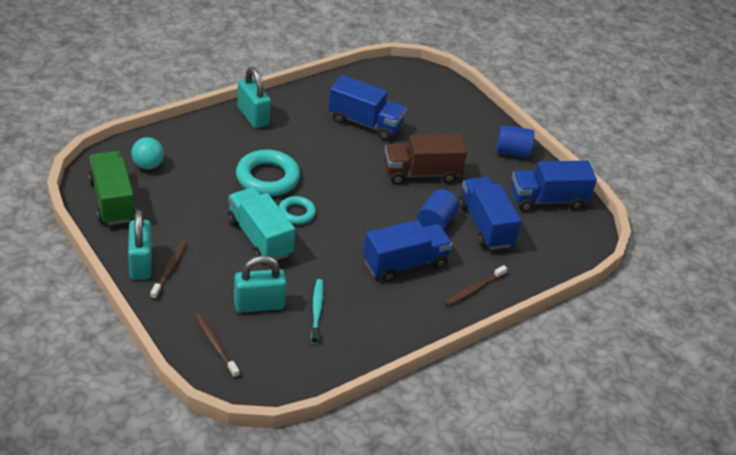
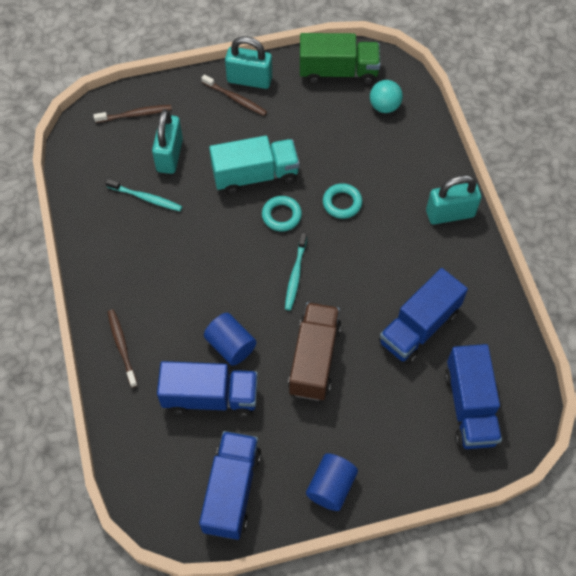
camera: 115 degrees right, 20 degrees up
turquoise ring [236,149,300,196] -> turquoise ring [323,183,362,219], size x0.57
blue truck [363,220,453,282] -> blue truck moved to [445,344,502,449]
none -> turquoise toothbrush [285,233,307,310]

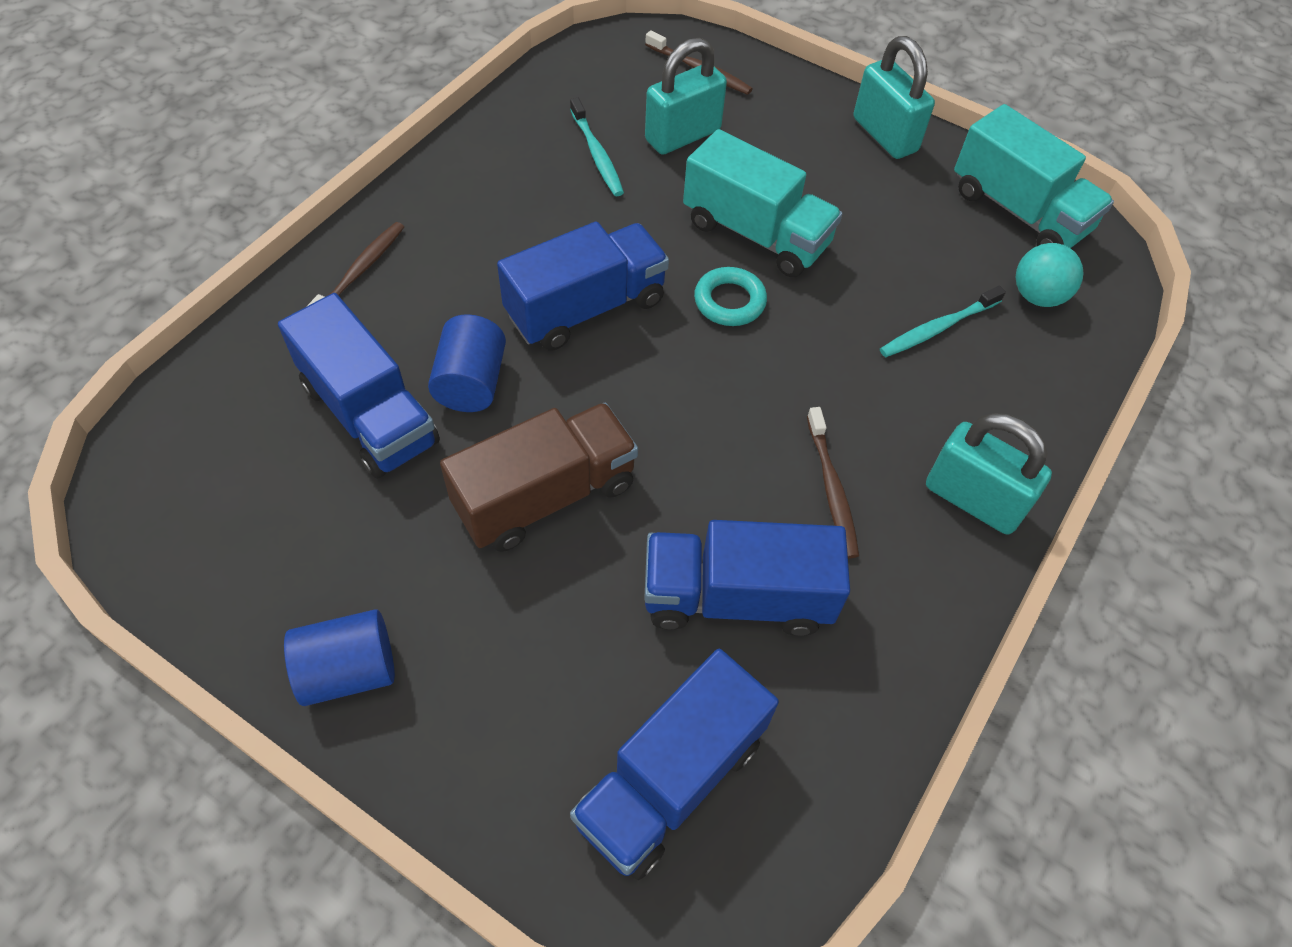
camera: 45 degrees right, 5 degrees down
blue truck [199,431,261,540] -> blue truck moved to [497,221,669,351]
brown toothbrush [201,74,267,116] -> brown toothbrush moved to [807,407,859,558]
turquoise toothbrush [285,233,307,310] -> turquoise toothbrush moved to [880,286,1006,357]
green truck [300,33,380,85] -> turquoise truck [954,104,1114,248]
turquoise ring [323,183,362,219] -> none

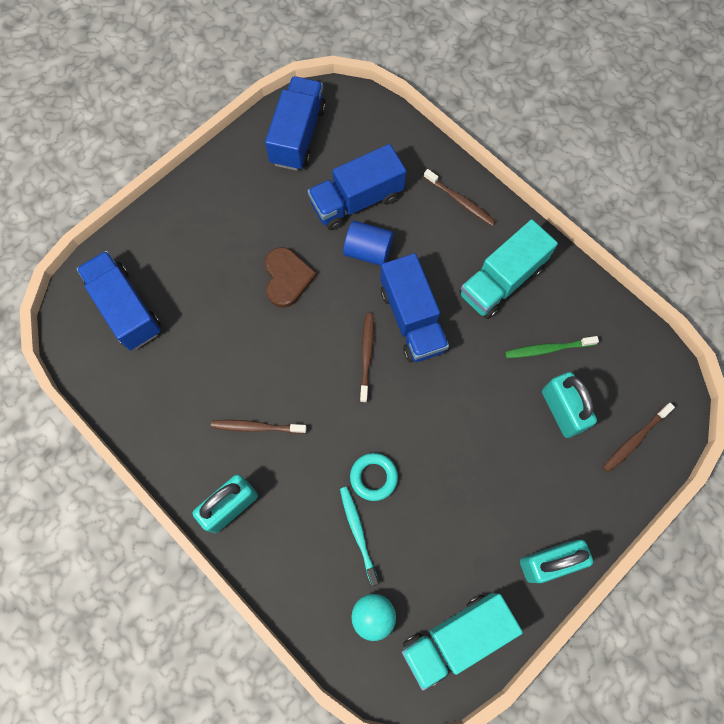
camera: 105 degrees right, 15 degrees up
blue cylinder [284,609,395,706] -> none
brown truck [440,403,638,552] -> brown heart [265,247,317,308]
turquoise toothbrush [570,98,624,196] -> green toothbrush [505,336,599,358]
blue truck [644,520,850,636] -> blue truck moved to [265,76,326,171]
turquoise truck [683,129,843,277] -> turquoise truck moved to [459,219,558,319]
turquoise ring [694,267,767,326] -> turquoise ring moved to [350,453,398,501]
none -> brown toothbrush [360,313,374,403]

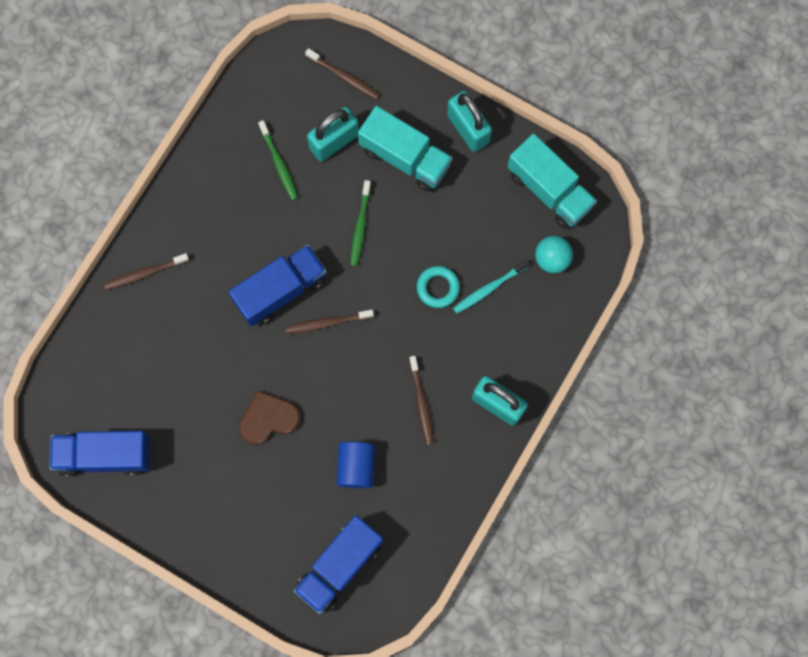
camera: 105 degrees left, 5 degrees up
blue truck [308,144,406,230] -> none
blue cylinder [343,221,394,266] -> blue cylinder moved to [337,442,375,488]
brown toothbrush [424,169,496,226] -> brown toothbrush turned 135 degrees counterclockwise [104,253,189,290]
turquoise truck [459,219,558,319] -> turquoise truck moved to [358,106,453,192]
none -> green toothbrush [350,180,371,267]

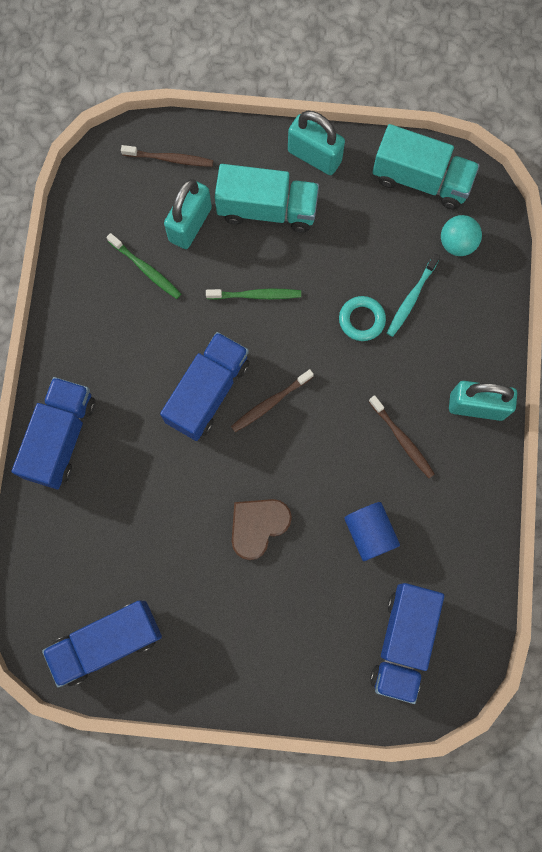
camera: 25 degrees left, 0 degrees up
brown toothbrush [104,253,189,290] -> blue truck [12,377,96,489]
green toothbrush [350,180,371,267] -> green toothbrush turned 75 degrees counterclockwise [206,289,301,300]

